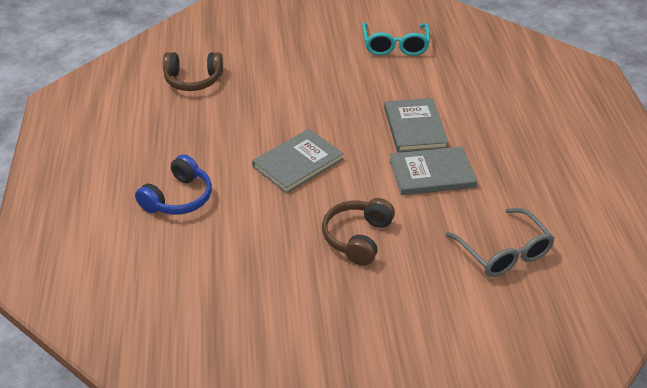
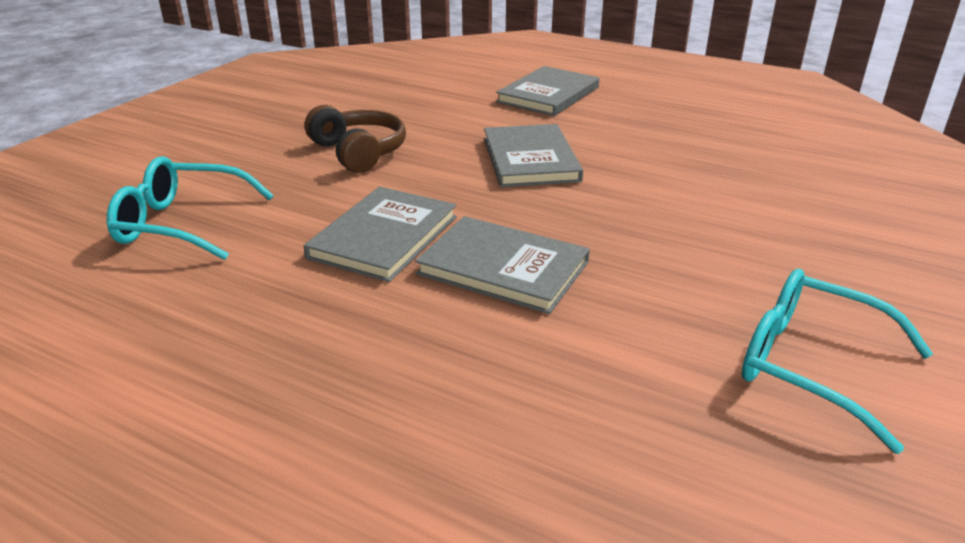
camera: 125 degrees right, 10 degrees down
blue headphones [135,154,212,215] -> grey book [496,66,599,116]
brown headphones [163,52,223,91] -> none
grey glasses [445,208,555,277] -> turquoise glasses [107,157,274,260]

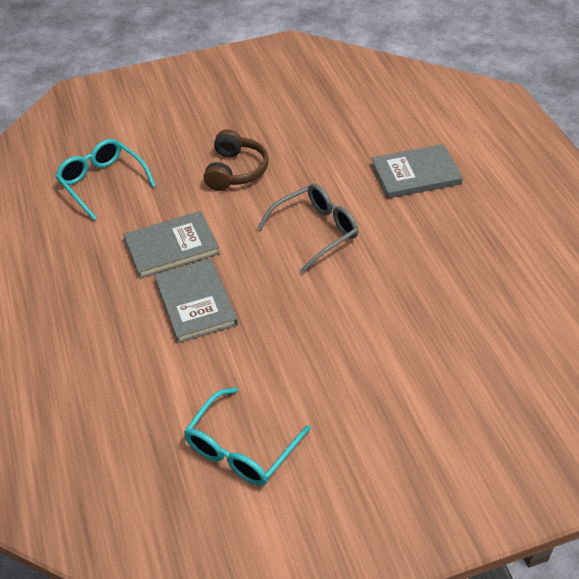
camera: 45 degrees right, 15 degrees up
grey book [484,124,583,187] -> grey glasses [257,184,359,273]
turquoise glasses [742,269,933,454] -> turquoise glasses turned 135 degrees counterclockwise [184,387,311,486]

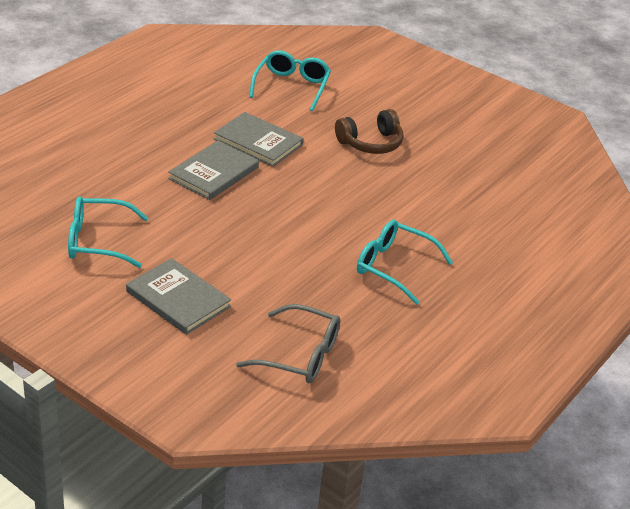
camera: 50 degrees right, 10 degrees down
grey glasses [257,184,359,273] -> grey glasses moved to [236,304,340,383]
grey book [371,144,463,199] -> grey book moved to [126,258,231,335]
none -> turquoise glasses [357,220,453,305]

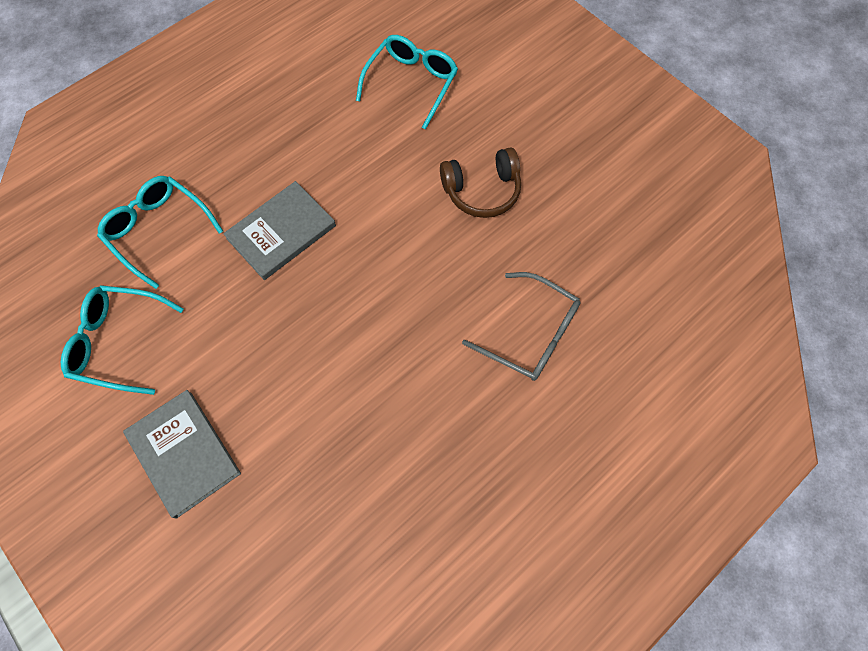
camera: 15 degrees right, 30 degrees up
grey book [214,112,304,167] -> none
grey glasses [236,304,340,383] -> grey glasses moved to [462,272,581,381]
turquoise glasses [357,220,453,305] -> turquoise glasses moved to [97,176,223,289]

